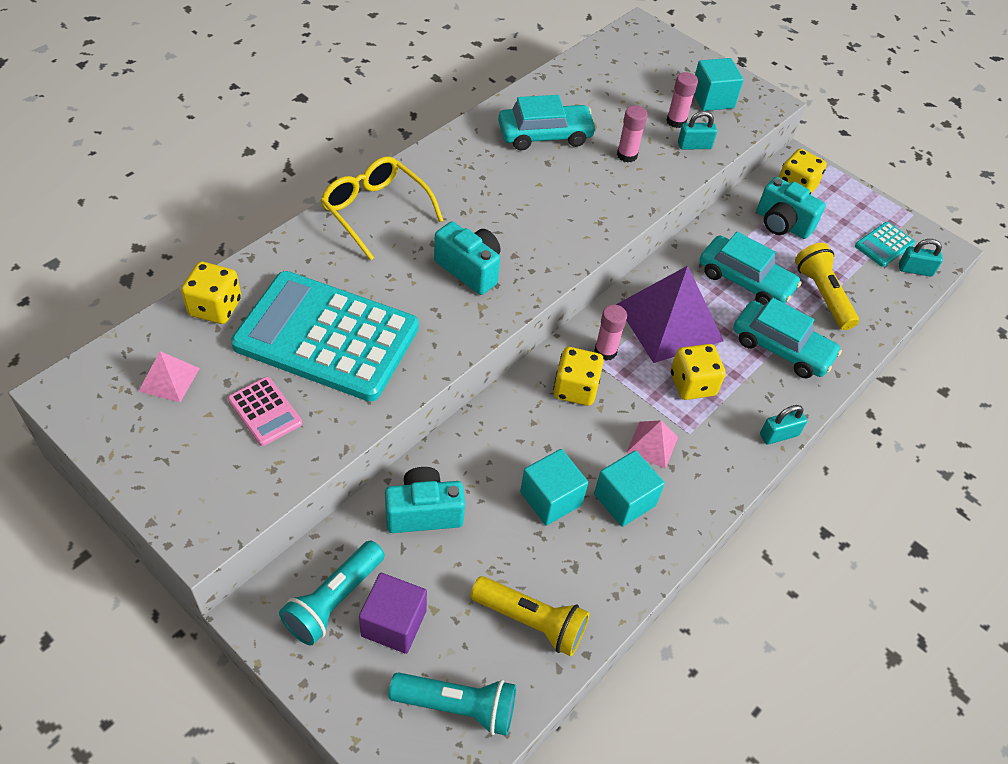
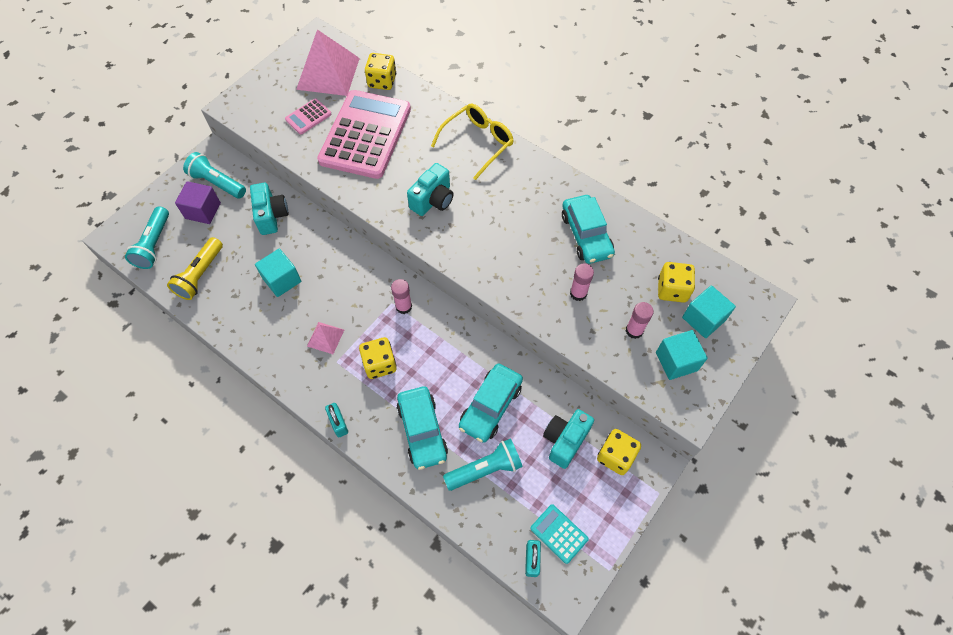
camera: 90 degrees right, 10 degrees up
pink pyramid [139,351,200,402] -> pink pyramid [296,29,360,96], size x2.10
turquoise calculator [231,271,419,401] -> pink calculator [317,90,411,179]
yellow dice [553,347,604,406] -> yellow dice moved to [658,262,695,303]
turquoise cube [594,450,665,527] -> turquoise cube moved to [682,285,736,338]
purple pyramid [616,266,723,363] -> none
turquoise padlock [678,111,717,149] -> none
turquoise car [733,298,842,378] -> turquoise car turned 45 degrees counterclockwise [396,386,448,470]
yellow flashlight [795,243,859,330] -> turquoise flashlight [443,439,523,491]

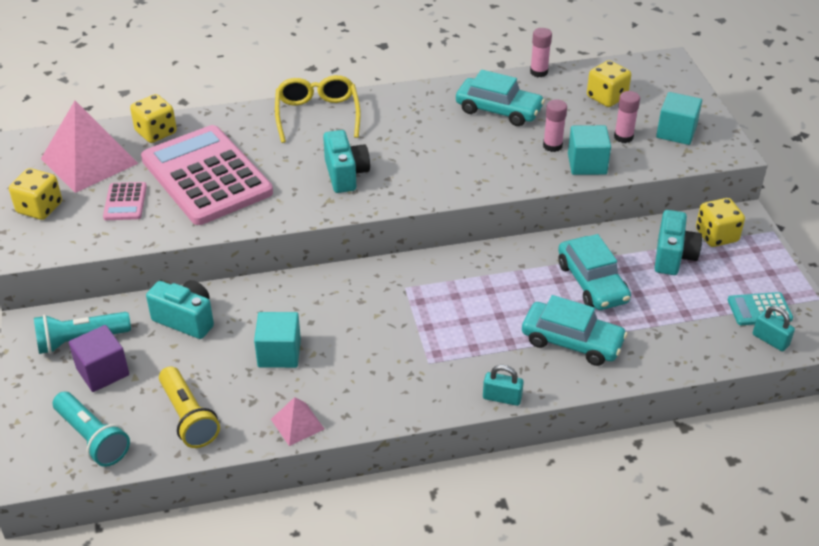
camera: 50 degrees left, 20 degrees down
pink pyramid [307,322,344,354] -> pink pyramid moved to [271,397,324,446]
yellow dice [359,337,397,379] -> yellow dice moved to [9,168,62,220]
pink glue stick [391,279,412,314] -> pink glue stick moved to [530,28,552,77]
turquoise flashlight [443,439,523,491] -> none
turquoise camera [543,409,594,469] -> turquoise camera turned 150 degrees counterclockwise [655,210,702,275]
turquoise cube [682,285,736,338] -> turquoise cube moved to [568,125,611,175]

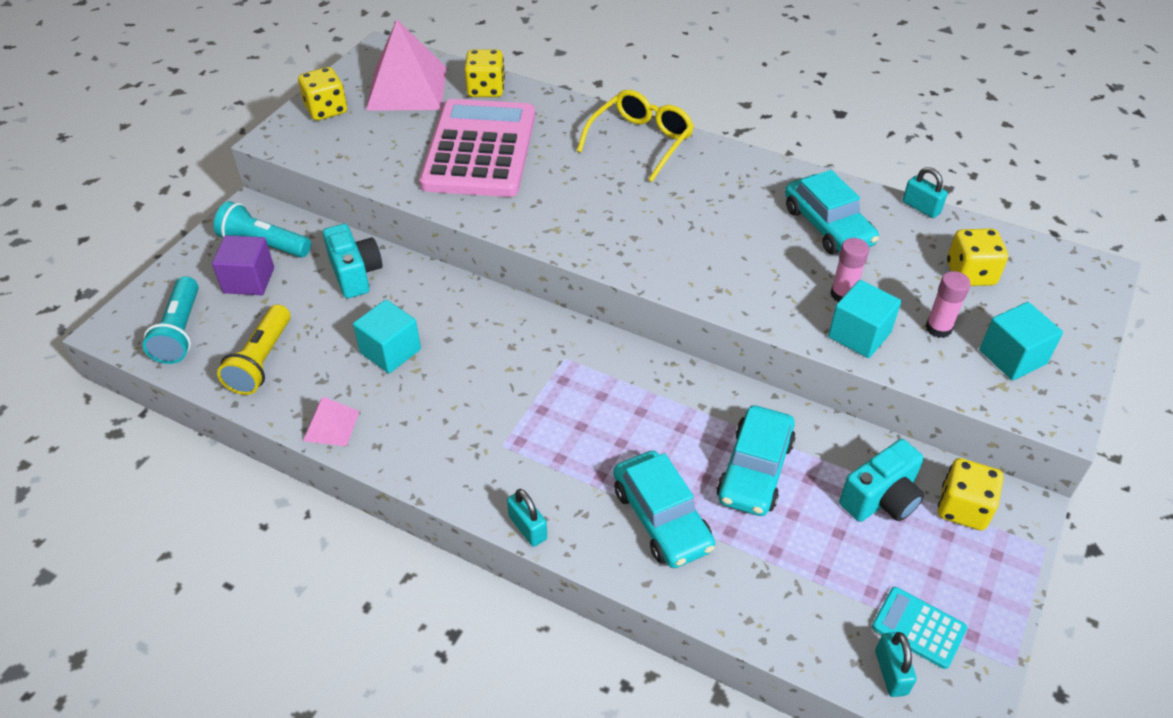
camera: 40 degrees right, 5 degrees up
pink calculator [103,182,147,220] -> none
turquoise camera [323,130,370,193] -> none
pink glue stick [530,28,552,77] -> turquoise padlock [903,167,948,218]

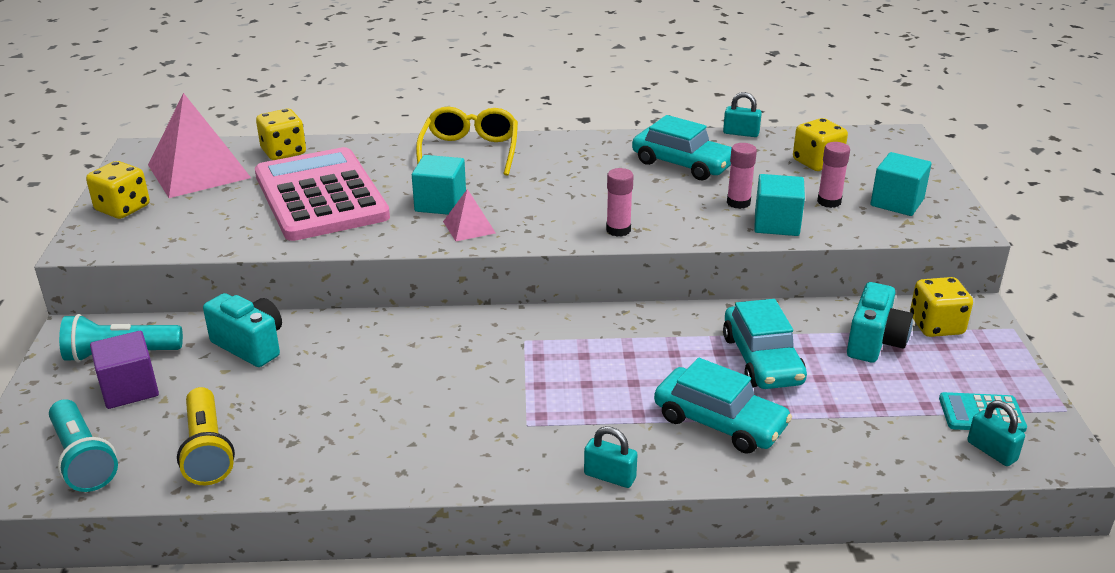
camera: 30 degrees left, 15 degrees down
pink pyramid [303,397,360,446] -> pink pyramid moved to [443,189,496,241]
turquoise cube [353,300,421,373] -> turquoise cube moved to [412,155,466,215]
none -> pink glue stick [606,168,634,237]

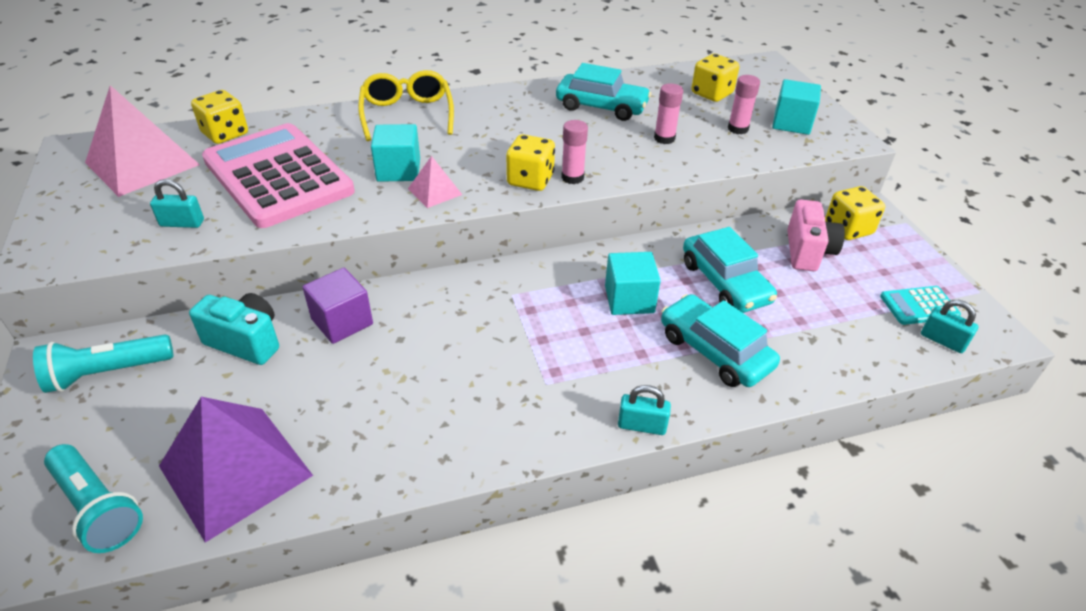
camera: 15 degrees left, 10 degrees up
yellow dice [86,161,150,219] -> yellow dice moved to [506,134,555,191]
purple cube [90,331,159,409] -> purple cube moved to [302,268,373,344]
yellow flashlight [177,387,235,485] -> purple pyramid [159,397,313,543]
turquoise car [654,358,792,454] -> turquoise car turned 150 degrees counterclockwise [661,294,780,387]
turquoise padlock [723,92,762,137] -> turquoise padlock moved to [150,179,204,228]
turquoise cube [754,174,805,236] -> turquoise cube moved to [605,252,661,315]
turquoise camera [847,282,913,363] -> pink camera [787,200,845,271]

